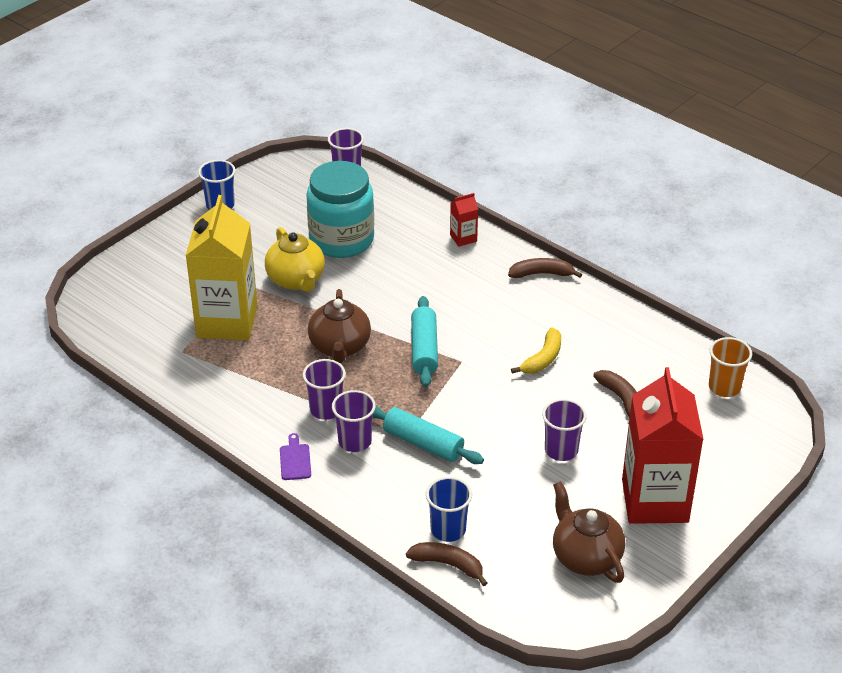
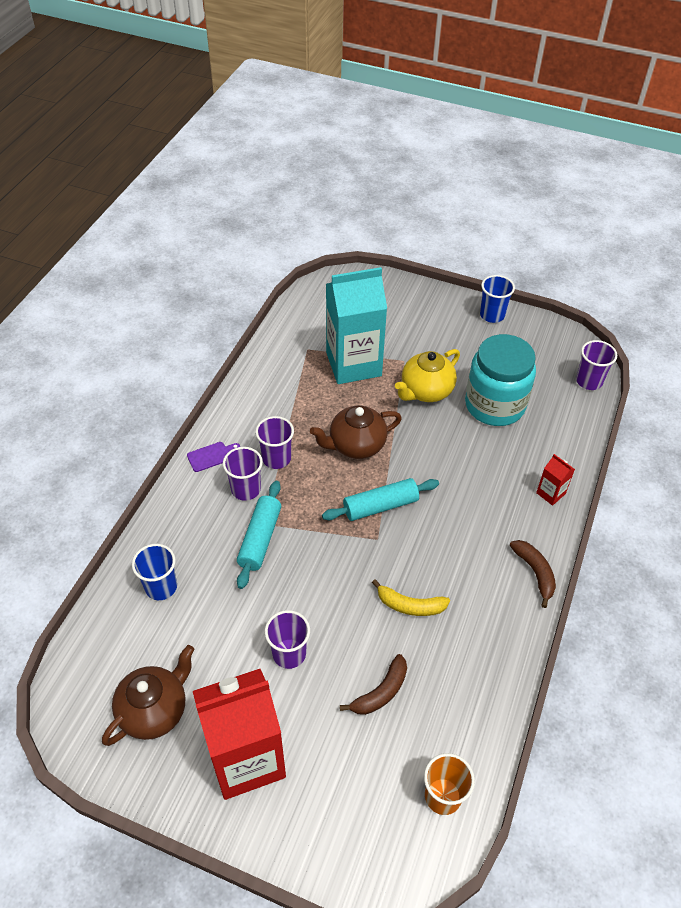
camera: 70 degrees right, 10 degrees up
yellow carton [185,195,257,340] -> turquoise carton [326,267,387,384]
brown banana [406,542,487,586] -> none

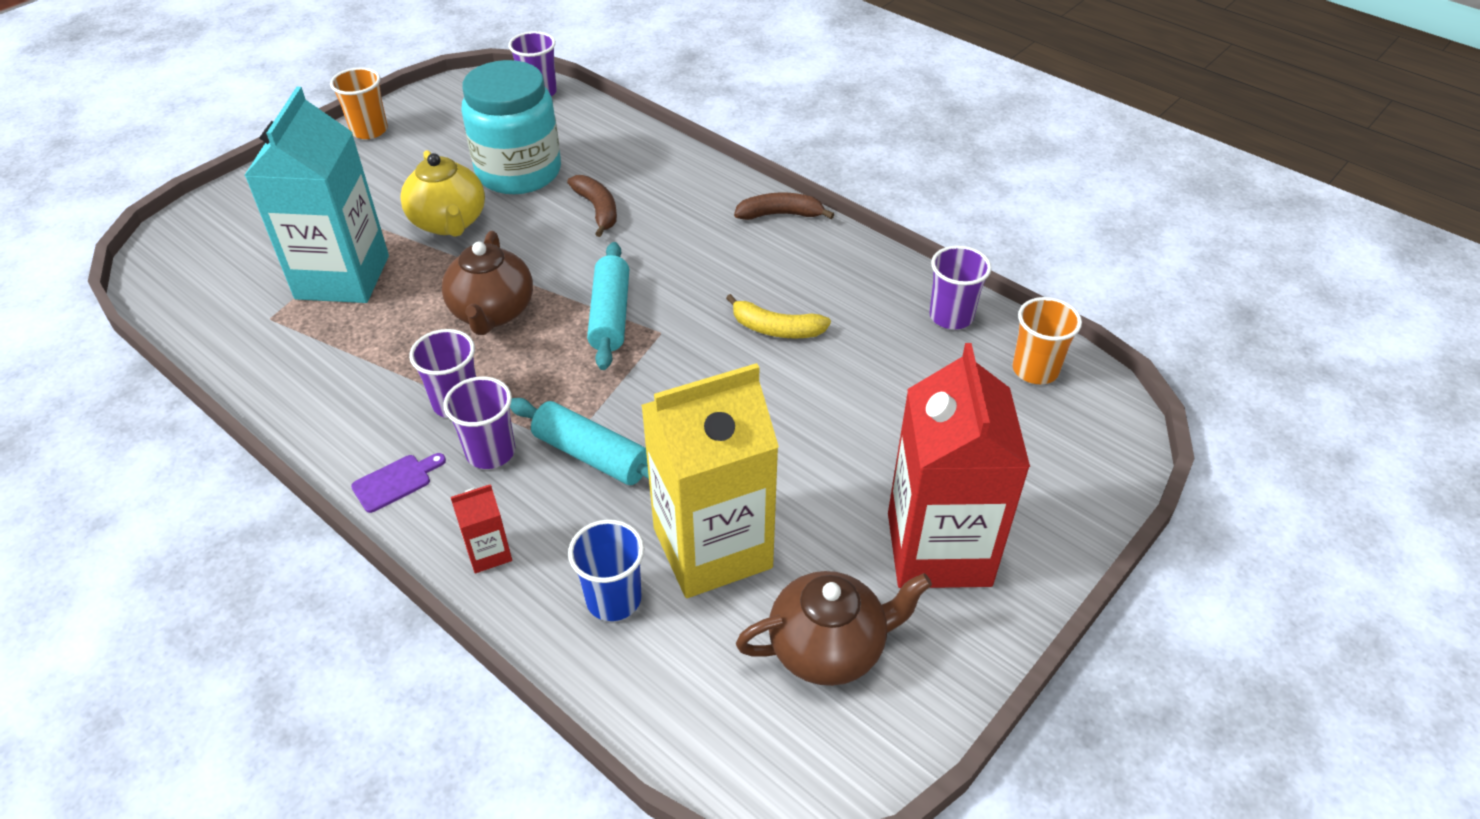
camera: 70 degrees left, 5 degrees down
brown teapot [102,645,194,746] -> brown teapot turned 105 degrees clockwise [736,571,932,686]
purple cutting board [187,442,240,472] -> purple cutting board turned 60 degrees clockwise [351,453,446,513]
purple cup [265,610,310,669] -> purple cup moved to [930,245,991,329]
brown banana [340,654,407,715] -> brown banana moved to [567,175,617,237]
yellow banana [372,579,450,616] -> yellow banana turned 75 degrees clockwise [726,294,831,339]
blue cup [480,275,515,323] -> orange cup [330,67,388,139]
red carton [536,454,575,506] -> red carton moved to [451,484,512,573]
none -> yellow carton [641,363,779,598]

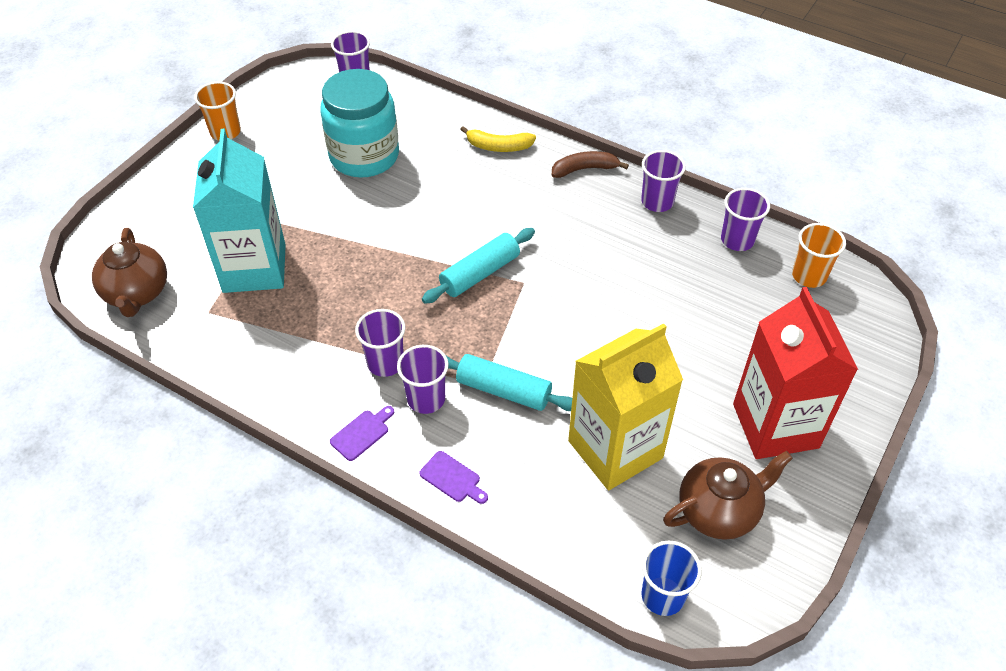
camera: 10 degrees left, 5 degrees up
yellow teapot [400,150,485,237] -> none
brown teapot [442,231,533,335] -> brown teapot moved to [92,228,167,317]
red carton [451,484,512,573] -> purple cutting board [419,451,488,504]
brown banana [567,175,617,237] -> none
blue cup [568,519,645,621] -> blue cup moved to [642,540,702,616]
turquoise rolling pin [587,242,629,370] -> turquoise rolling pin turned 60 degrees clockwise [422,228,535,304]
yellow banana [726,294,831,339] -> yellow banana moved to [460,126,536,152]
none -> purple cup [641,150,686,212]

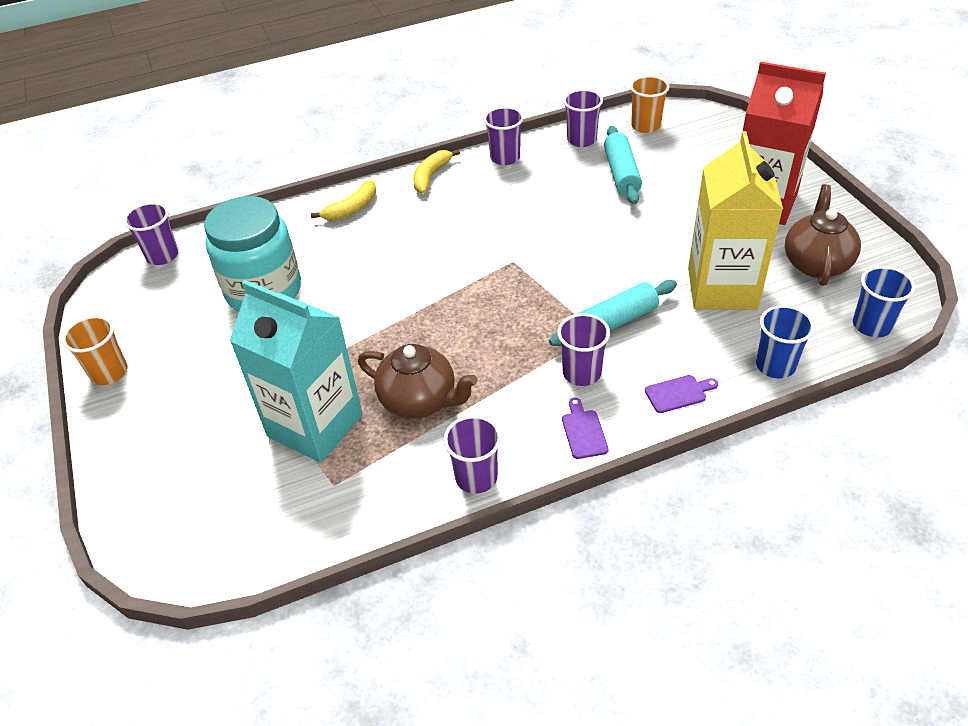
camera: 50 degrees left, 5 degrees down
brown teapot [92,228,167,317] -> brown teapot moved to [358,344,477,418]
purple cup [355,309,405,377] -> purple cup moved to [443,415,501,494]
turquoise rolling pin [422,228,535,304] -> turquoise rolling pin moved to [604,126,642,205]
brown banana [552,151,629,178] -> yellow banana [413,149,460,194]
none -> blue cup [756,305,815,379]

